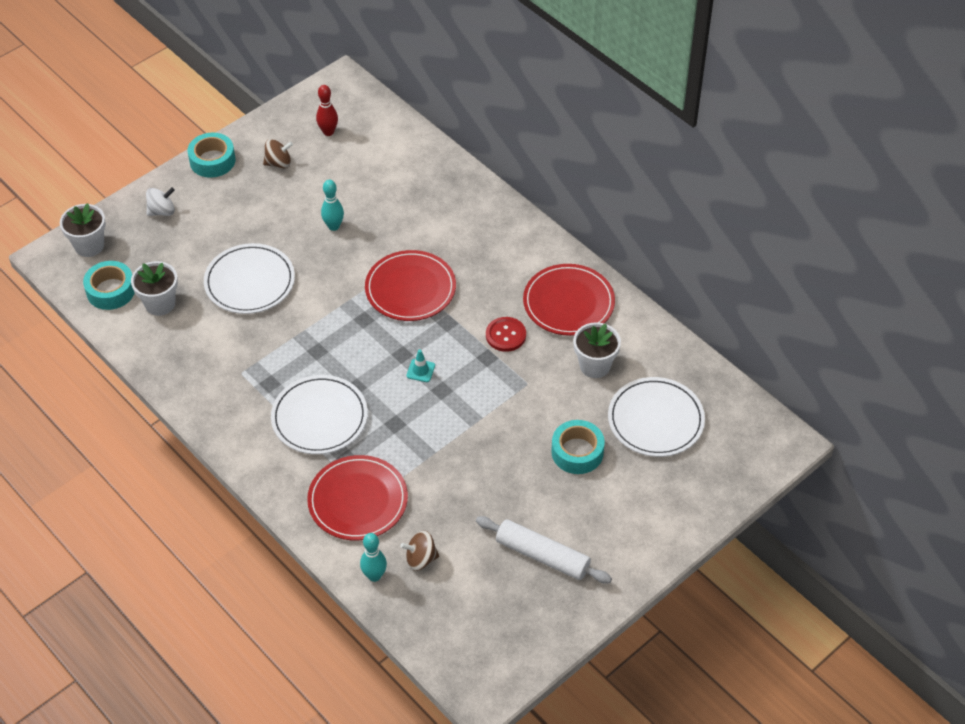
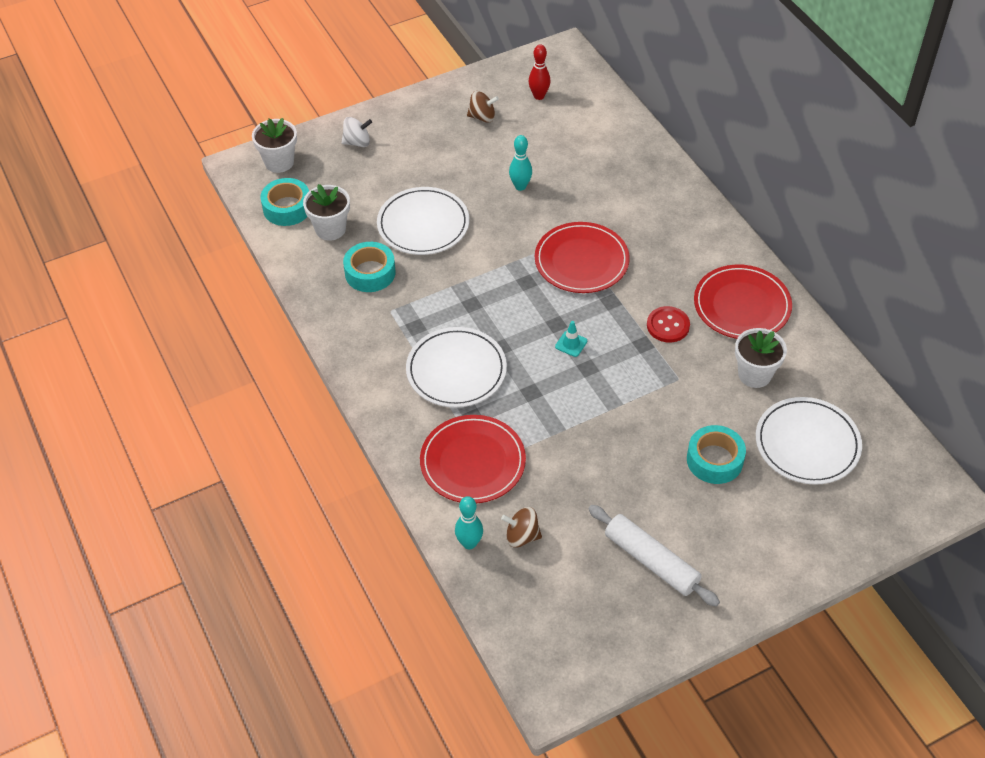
camera: 15 degrees right, 0 degrees up
turquoise tape [187,133,235,178] -> turquoise tape moved to [343,242,396,292]

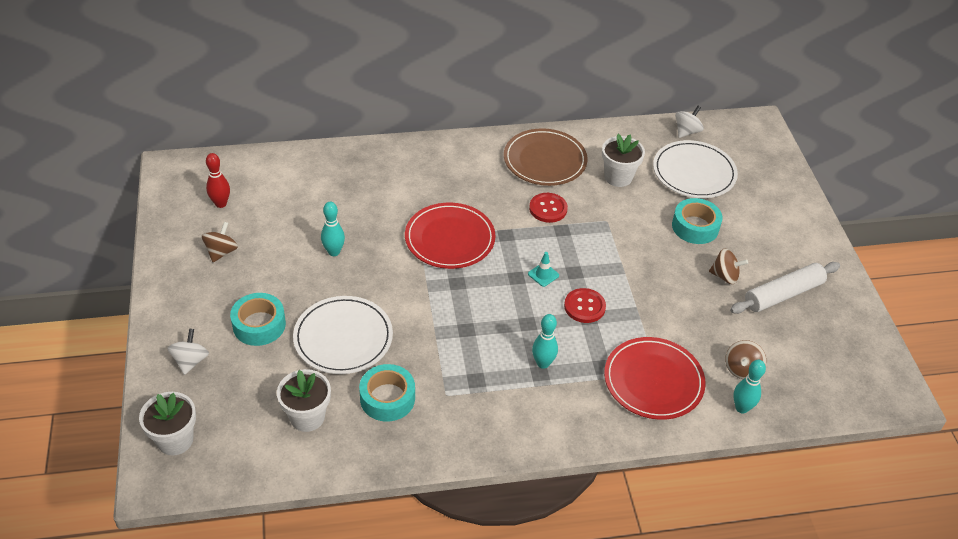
camera: 75 degrees left, 5 degrees down
turquoise tape [260,178,309,226] -> turquoise tape moved to [230,293,286,346]
white plate [406,327,507,408] -> turquoise bowling pin [532,314,558,369]
red plate [694,265,792,339] -> brown plate [504,128,588,186]
none -> red button [564,288,606,323]
none -> white spinning top [675,106,704,138]
none -> brown spinning top [709,249,748,284]

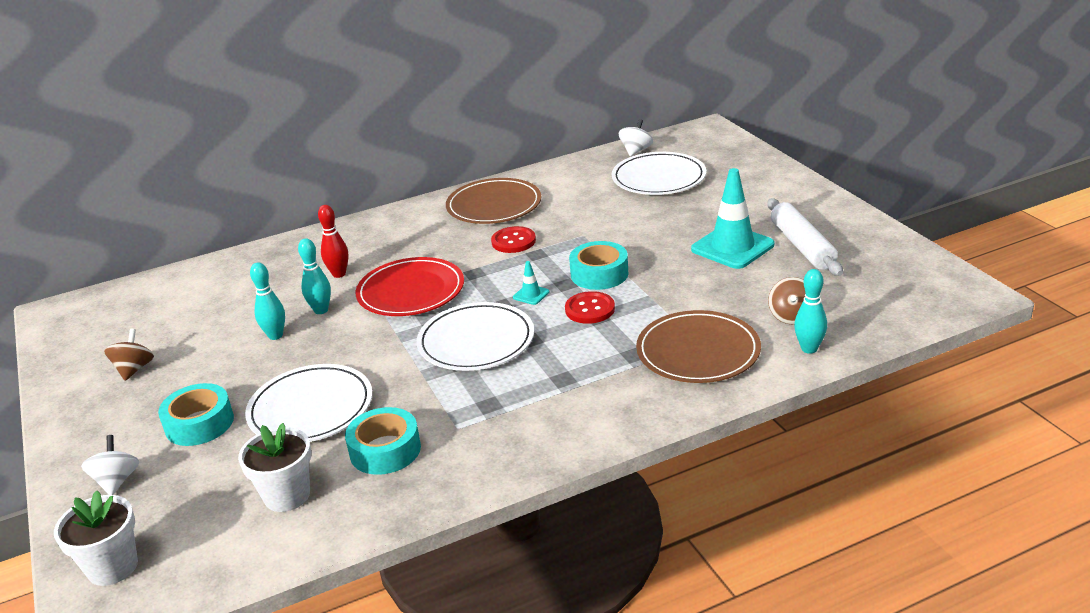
camera: 10 degrees left, 15 degrees down
red bowling pin [206,153,230,208] -> red bowling pin moved to [318,205,348,278]
turquoise bowling pin [532,314,558,369] -> turquoise bowling pin moved to [298,238,331,314]
white flower pot [602,134,645,187] -> none
red plate [604,337,706,420] -> brown plate [636,310,761,383]
turquoise tape [672,198,723,244] -> turquoise tape moved to [569,241,628,290]
brown spinning top [709,249,748,284] -> turquoise traffic cone [691,168,774,269]
white rolling pin [730,262,840,314] -> white rolling pin turned 60 degrees counterclockwise [767,199,843,276]
none -> white plate [417,302,534,371]

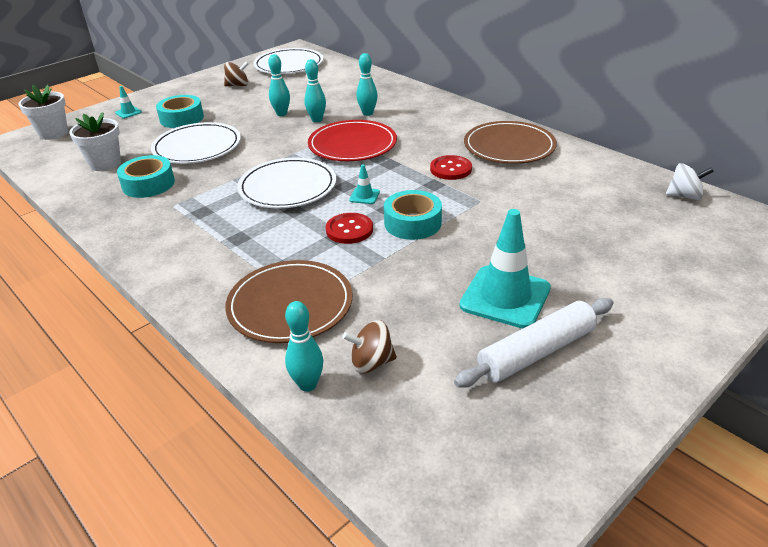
camera: 70 degrees right, 5 degrees up
white spinning top [81,435,139,495] -> turquoise traffic cone [115,86,142,119]
red bowling pin [318,205,348,278] -> turquoise bowling pin [356,53,378,116]
white plate [612,152,706,195] -> white plate moved to [253,48,323,74]

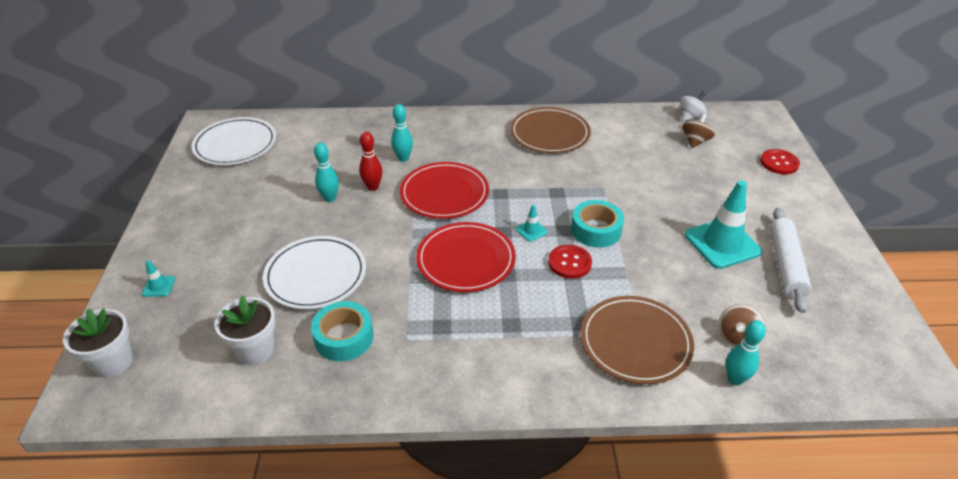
camera: 50 degrees left, 5 degrees up
turquoise tape [156,95,204,128] -> none
brown spinning top [224,61,249,86] -> brown spinning top moved to [683,113,715,148]
white plate [237,158,336,208] -> red plate [416,222,516,292]
turquoise bowling pin [304,59,326,122] -> red bowling pin [359,132,382,191]
red button [430,155,472,180] -> red button moved to [760,149,800,174]

